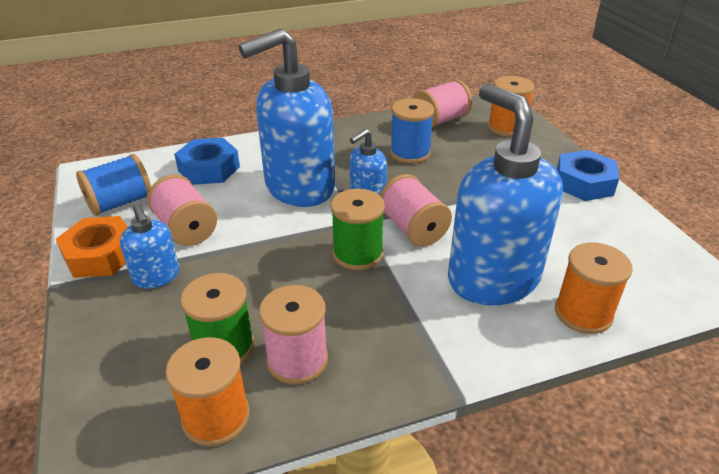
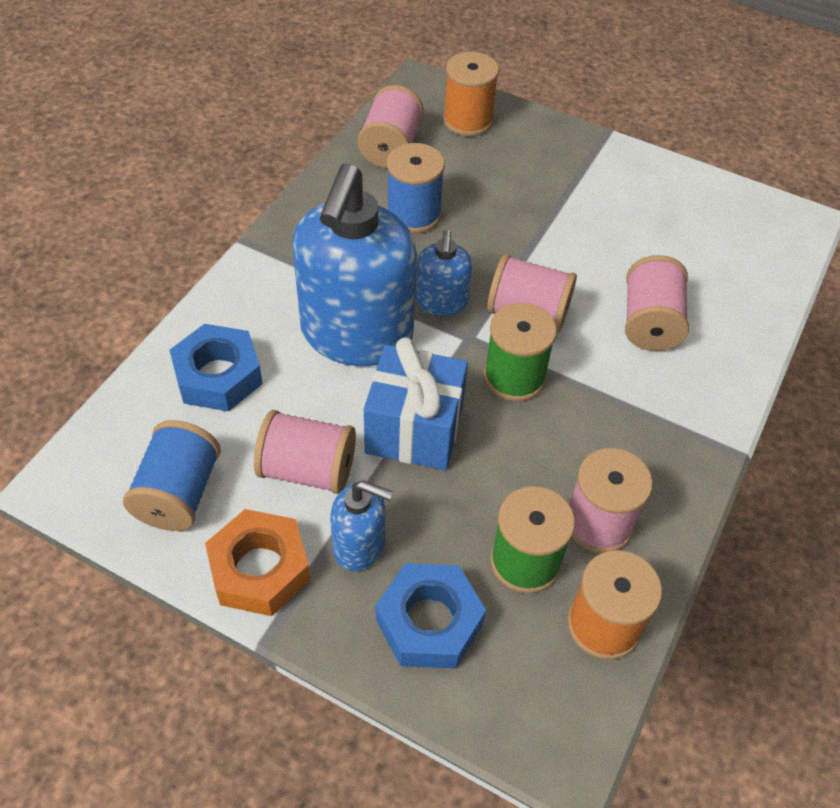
camera: 45 degrees left, 15 degrees up
blue soap dispenser [448,84,563,305] -> pink spool [625,255,689,351]
orange spool [555,242,633,334] -> none
blue nut [557,150,619,201] -> blue nut moved to [376,563,486,669]
none -> blue gift [364,337,468,470]

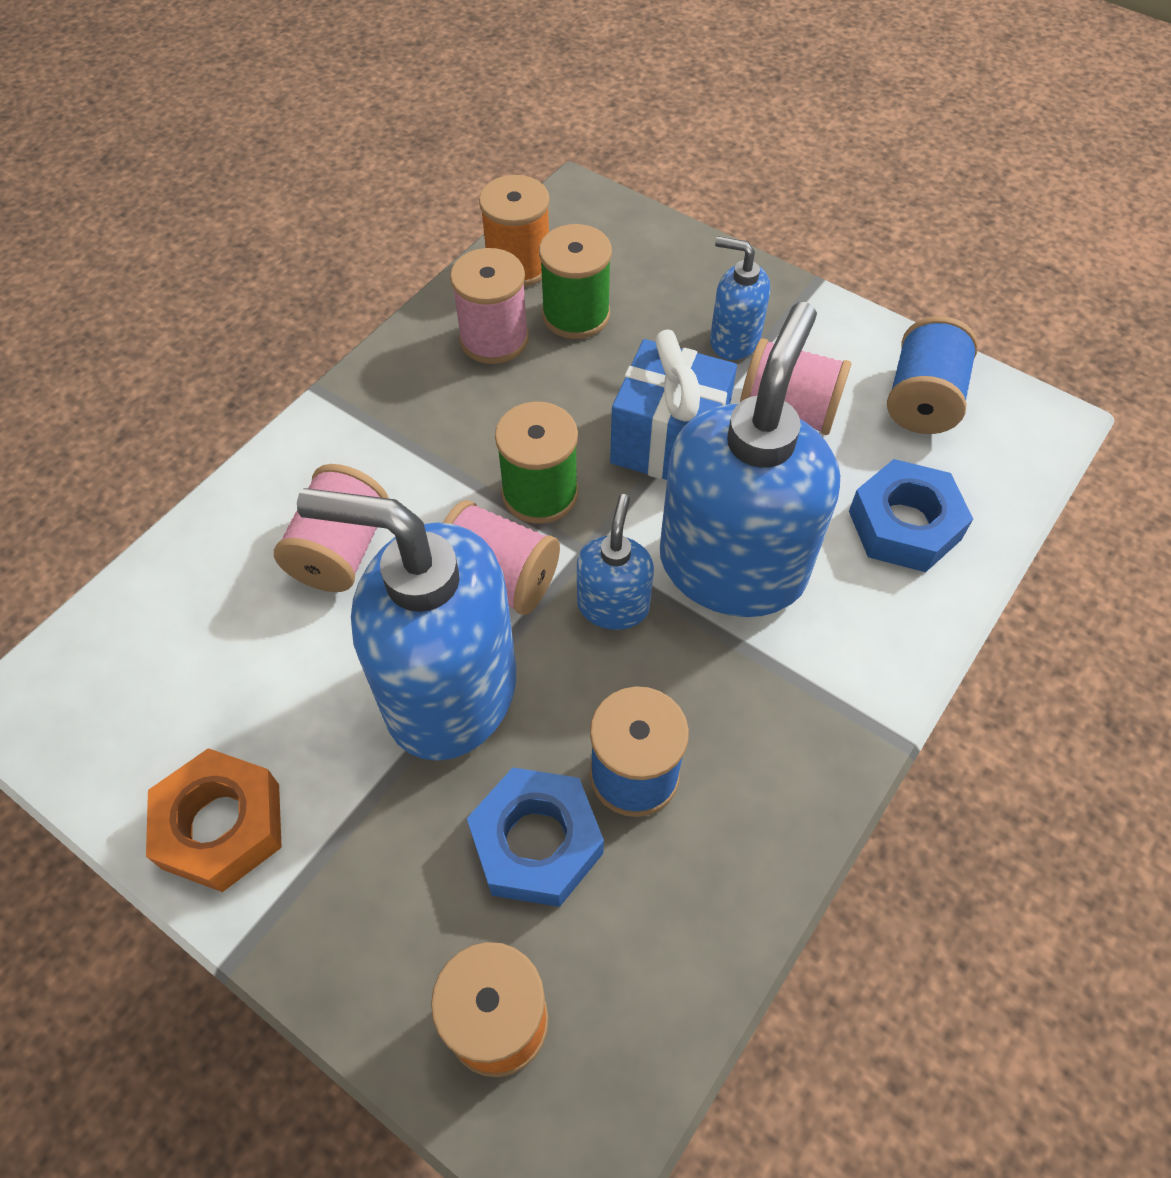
camera: 170 degrees left, 5 degrees up
orange nut [205,509,311,616] -> orange nut moved to [146,748,282,892]
pink spool [358,85,424,168] -> none
blue nut [376,563,486,669] -> blue nut moved to [467,767,604,907]
none -> blue soap dispenser [297,488,516,761]

